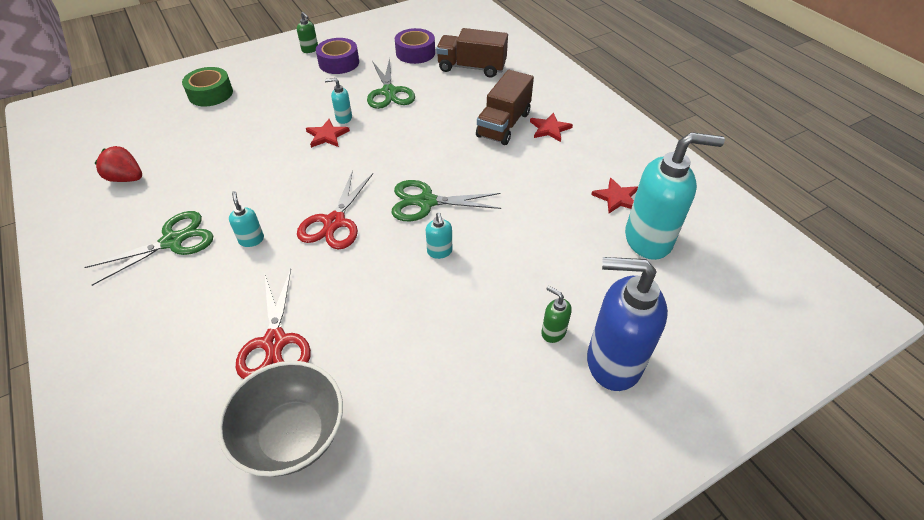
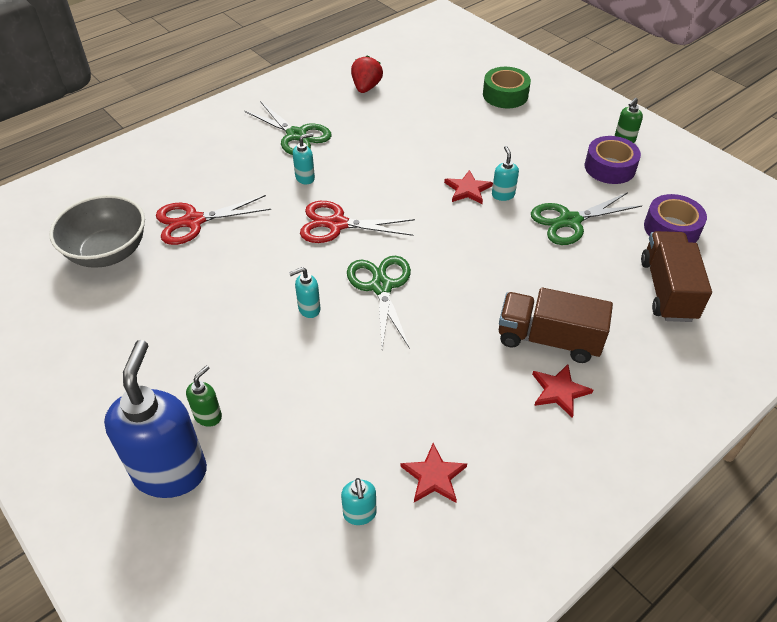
camera: 80 degrees right, 0 degrees up
turquoise soap dispenser [625,132,725,260] -> turquoise soap dispenser [341,478,377,525], size x0.43

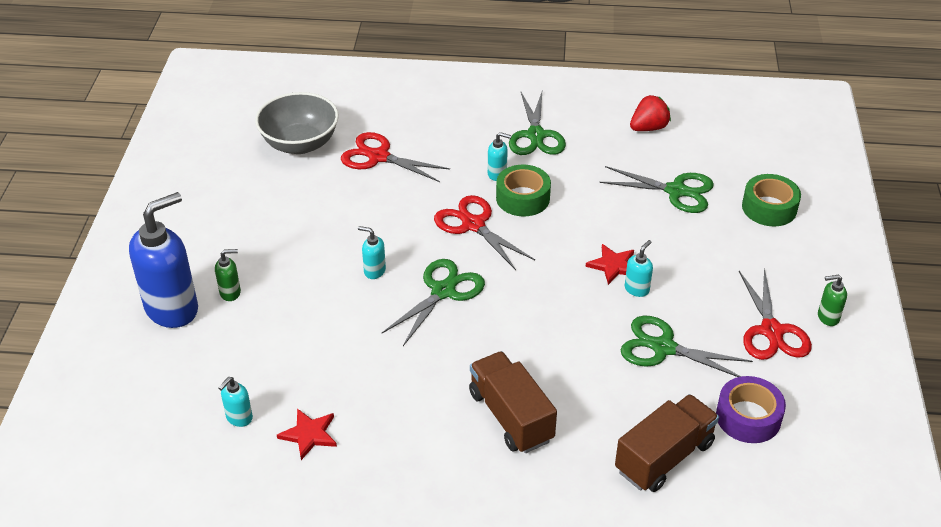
camera: 45 degrees right, 5 degrees down
red star [532,364,593,418] -> none
purple tape [584,136,641,184] -> red scissors [739,268,812,360]
none -> green tape [496,165,551,216]
none -> green scissors [600,166,714,213]

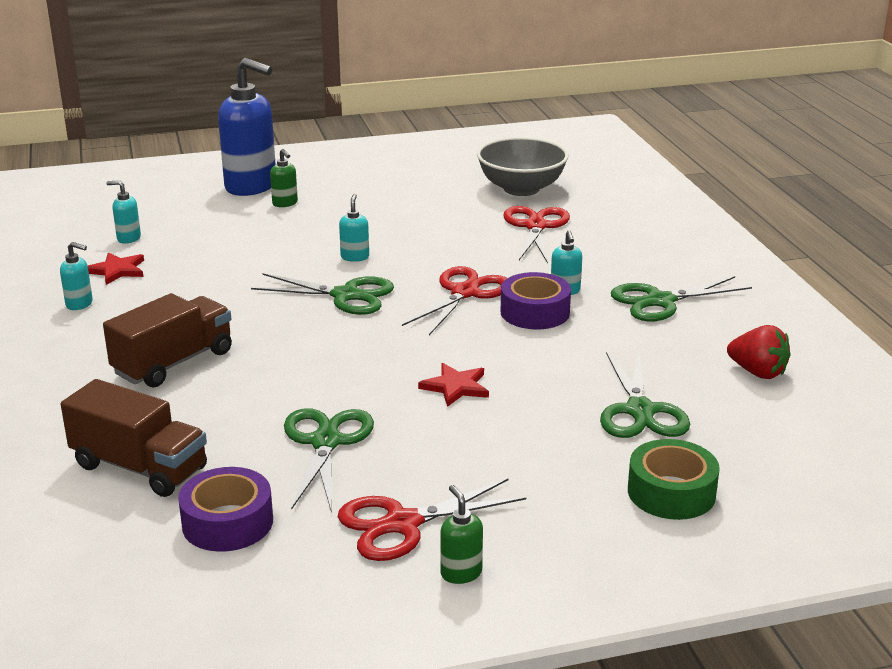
camera: 70 degrees right, 15 degrees down
green tape [496,165,551,216] -> purple tape [501,272,571,329]
turquoise soap dispenser [625,240,653,297] -> turquoise soap dispenser moved to [60,242,93,310]

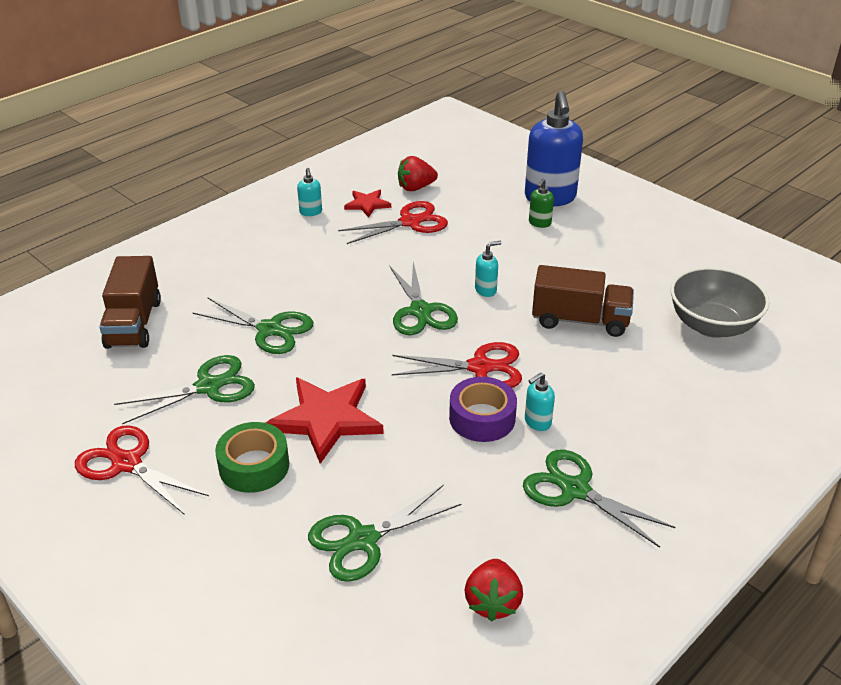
camera: 60 degrees right, 10 degrees up
brown truck [103,293,232,387] -> brown truck moved to [532,265,634,337]
turquoise soap dispenser [106,180,141,244] -> red strawberry [398,156,438,191]
purple tape [178,467,273,552] -> none
red star [418,363,489,407] -> red star [266,378,384,464], size x1.87
green soap dispenser [440,485,483,584] -> none
red scissors [503,206,570,263] -> red scissors moved to [338,201,448,244]
green tape [628,439,720,520] -> green tape moved to [215,422,289,493]
none -> green scissors [193,297,314,354]

